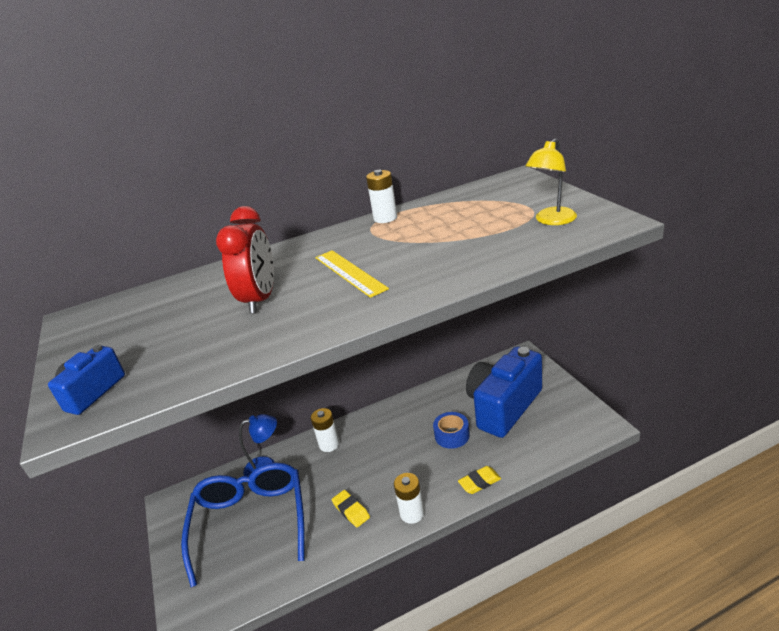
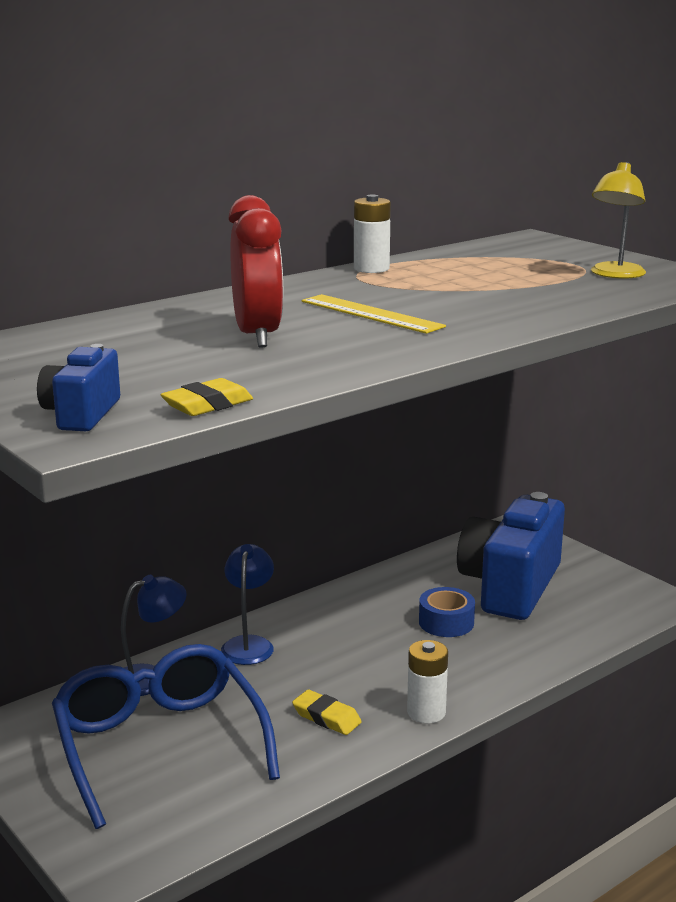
camera: 20 degrees left, 10 degrees down
white battery [311,408,340,452] -> blue lamp [221,544,274,665]
yellow eraser [458,466,501,494] -> yellow eraser moved to [160,378,253,416]

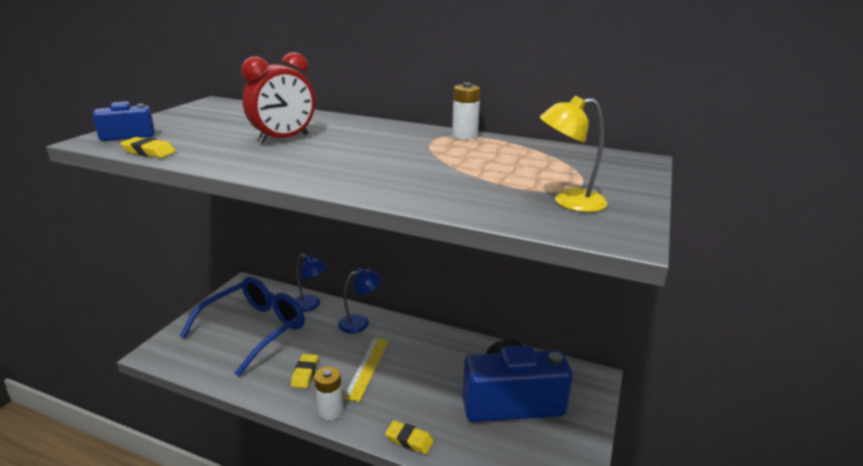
camera: 60 degrees right, 5 degrees up
yellow ruler [302,294,446,334] -> yellow ruler moved to [343,338,389,402]
blue tape [419,587,475,637] -> none
none -> yellow eraser [385,420,434,454]

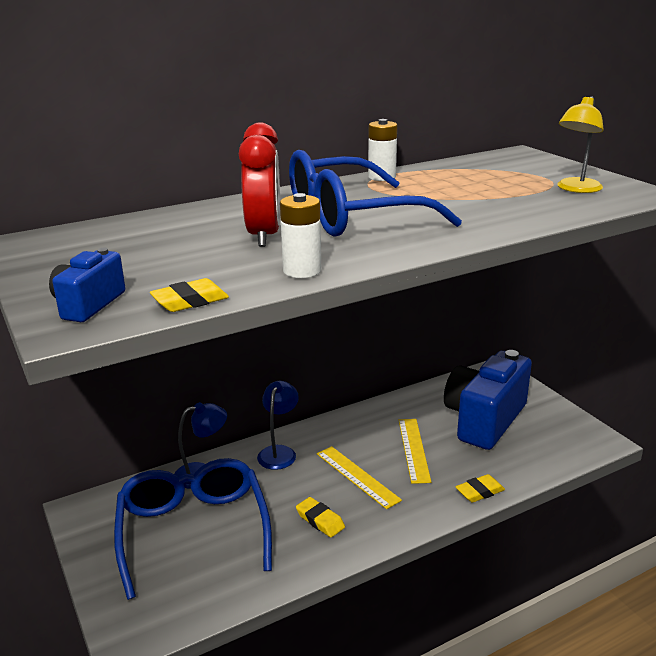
camera: 50 degrees left, 0 degrees up
white battery [314,366,343,420] -> white battery moved to [280,193,321,278]
none -> blue glasses [289,150,462,237]
none -> yellow ruler [399,419,431,484]

